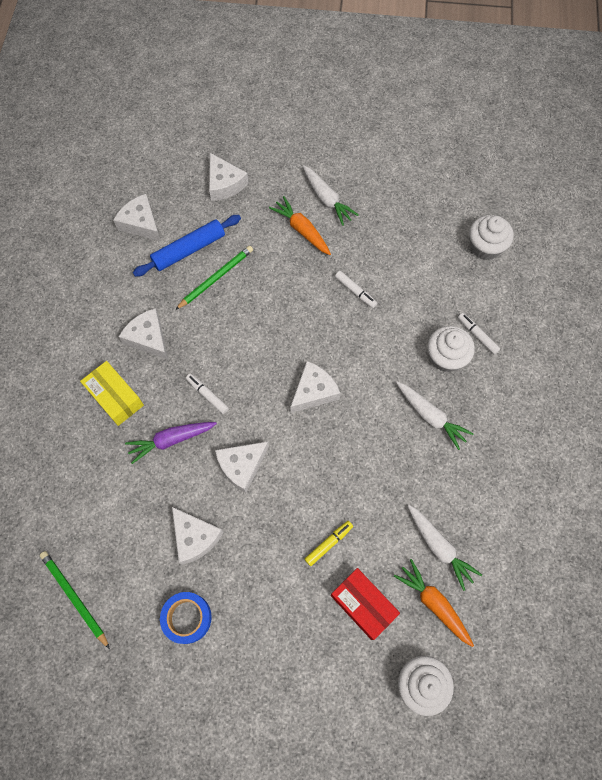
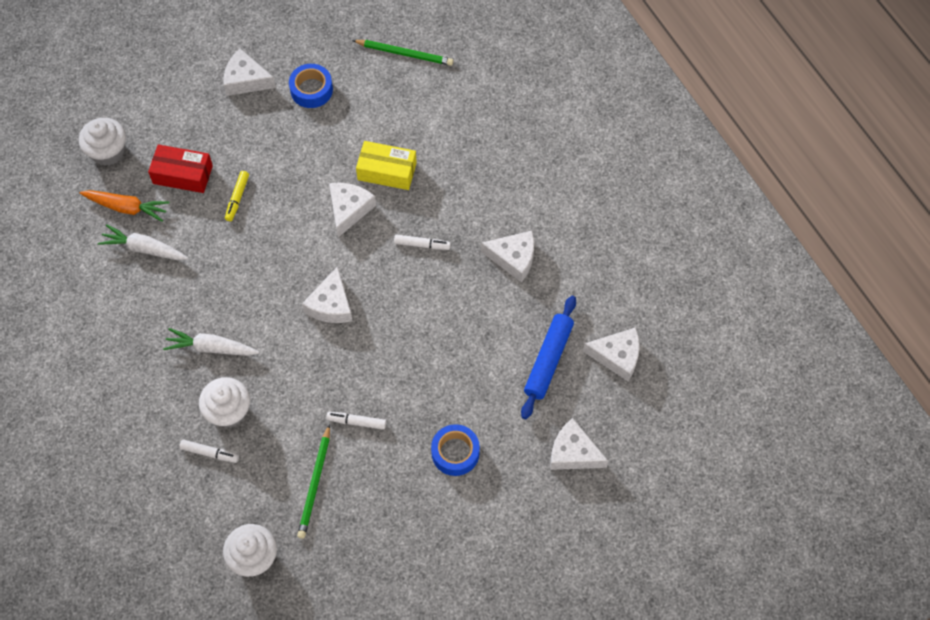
camera: 145 degrees right, 5 degrees down
yellow box [80,361,144,426] -> yellow box moved to [356,141,417,190]
purple carrot [125,422,217,464] -> none
white cheese [172,507,224,565] -> white cheese moved to [223,48,276,96]
green pencil [175,246,253,310] -> green pencil moved to [297,424,330,539]
orange carrot [269,196,331,255] -> blue tape [431,424,480,476]
white carrot [303,165,359,226] -> none

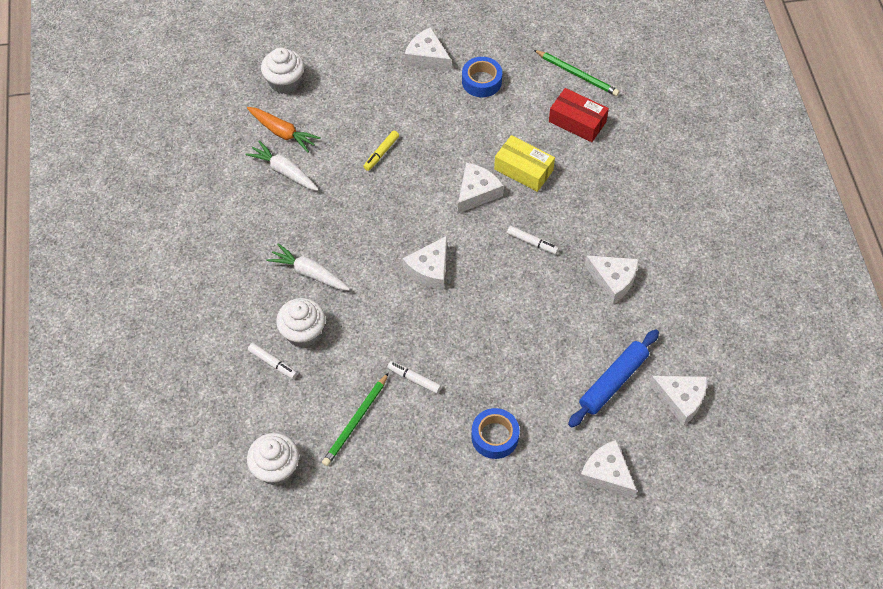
camera: 20 degrees right, 5 degrees down
red box [148,144,213,193] -> red box moved to [549,88,609,142]

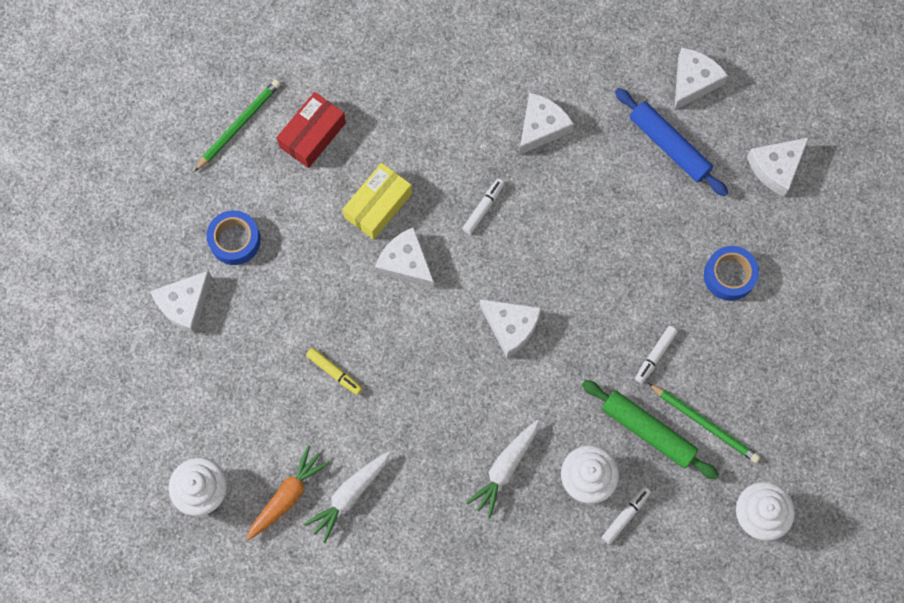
camera: 85 degrees left, 15 degrees up
none -> green rolling pin [582,380,719,480]

